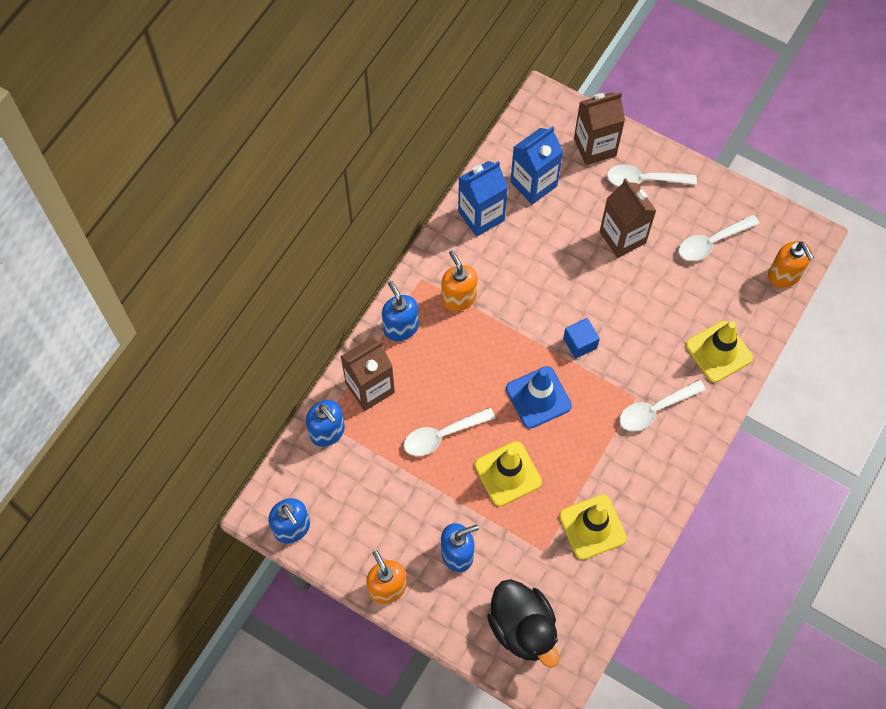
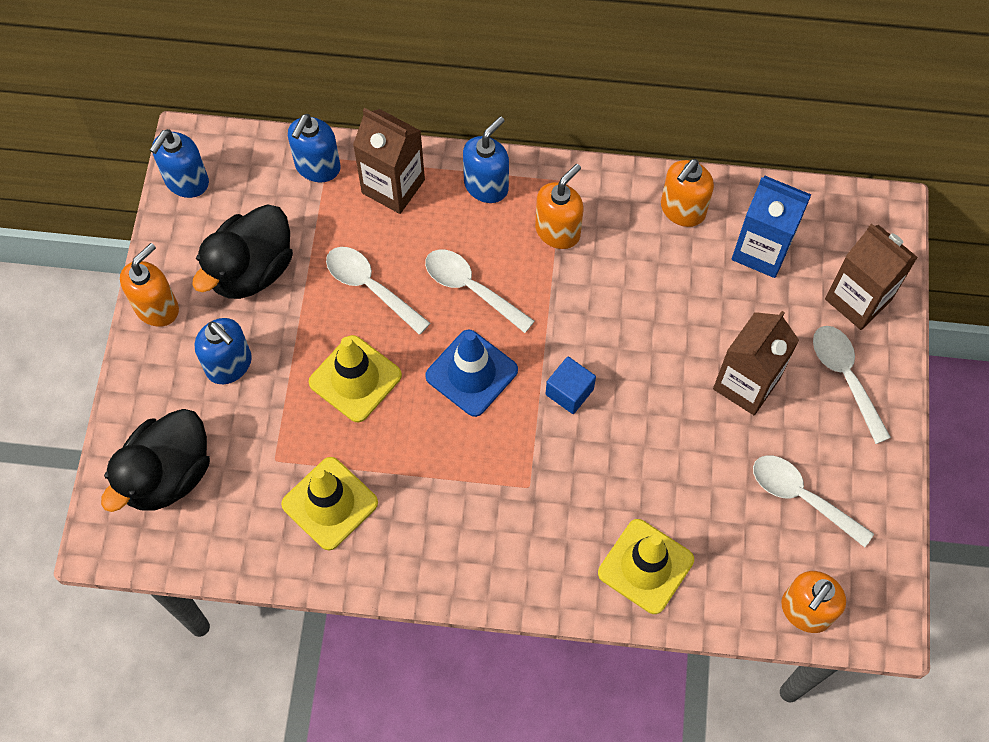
camera: 65 degrees right, 0 degrees up
blue carton [458,161,508,237] -> orange soap dispenser [661,159,714,227]
white spoon [619,380,706,432] -> white spoon moved to [425,249,535,333]
none -> black duck [192,204,293,299]

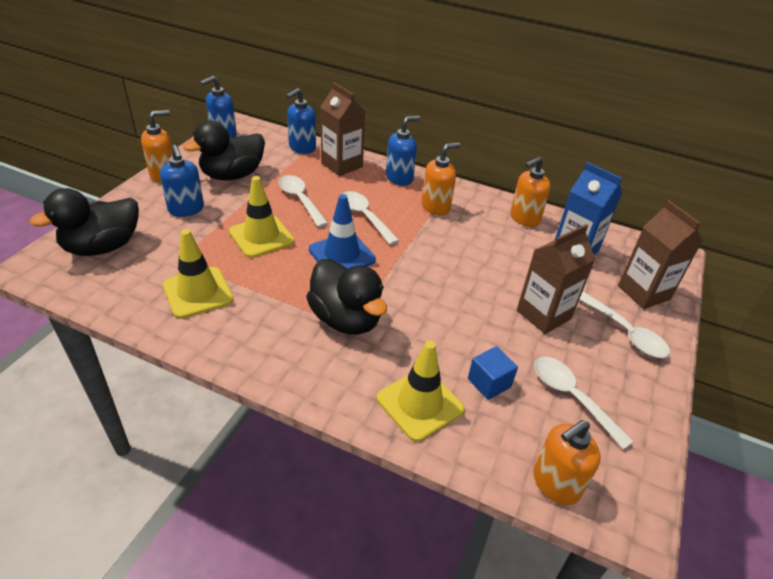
camera: 15 degrees right, 25 degrees down
blue cube [546,357,596,414] -> blue cube moved to [468,346,518,400]
white spoon [813,326,891,444] -> white spoon turned 150 degrees clockwise [579,292,670,358]
none -> black duck [306,259,387,335]

